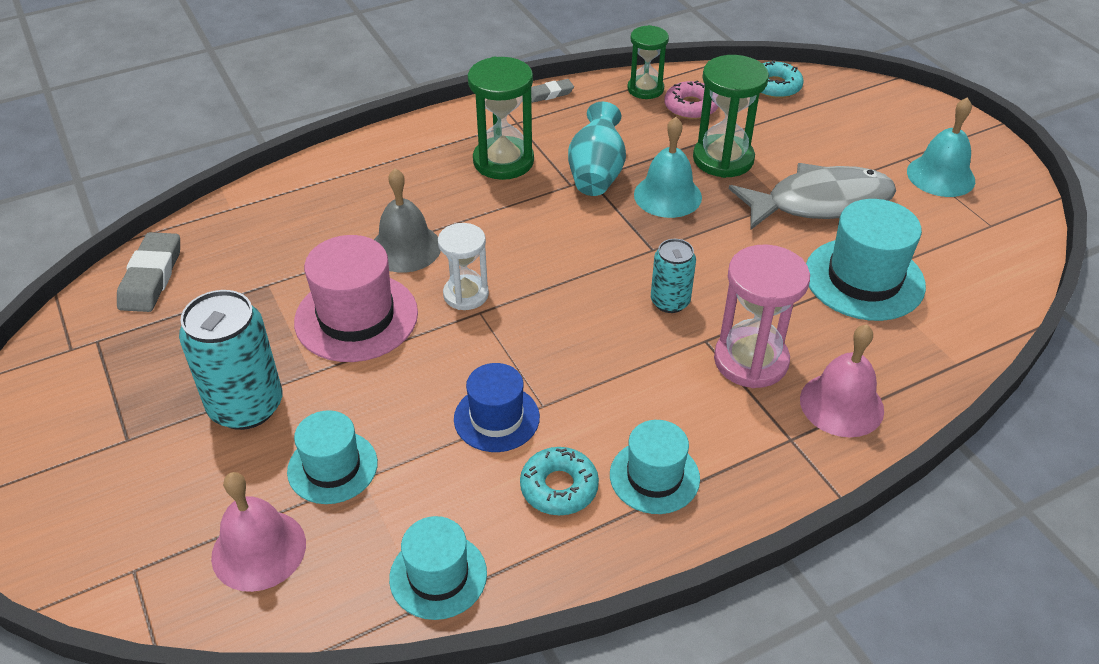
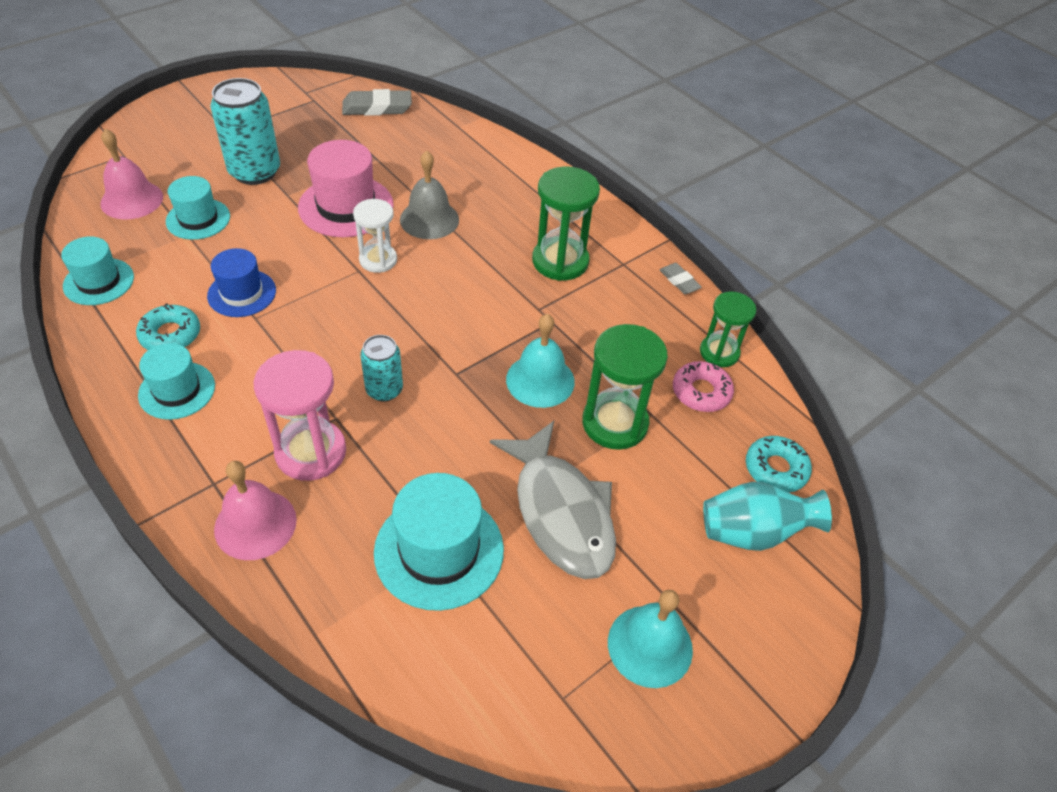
camera: 75 degrees right, 5 degrees up
turquoise vase [568,102,626,196] -> turquoise vase moved to [703,482,832,551]

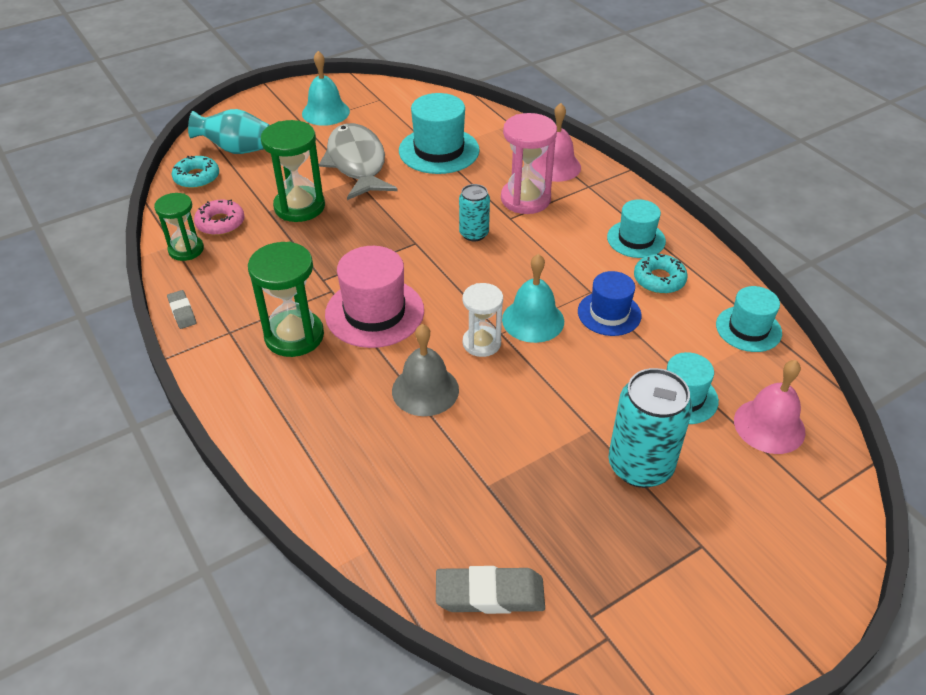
camera: 170 degrees left, 5 degrees down
pink hat [298,140,394,237] -> pink hat moved to [325,246,424,348]
turquoise bell [506,314,575,408] -> turquoise bell moved to [502,254,564,343]

